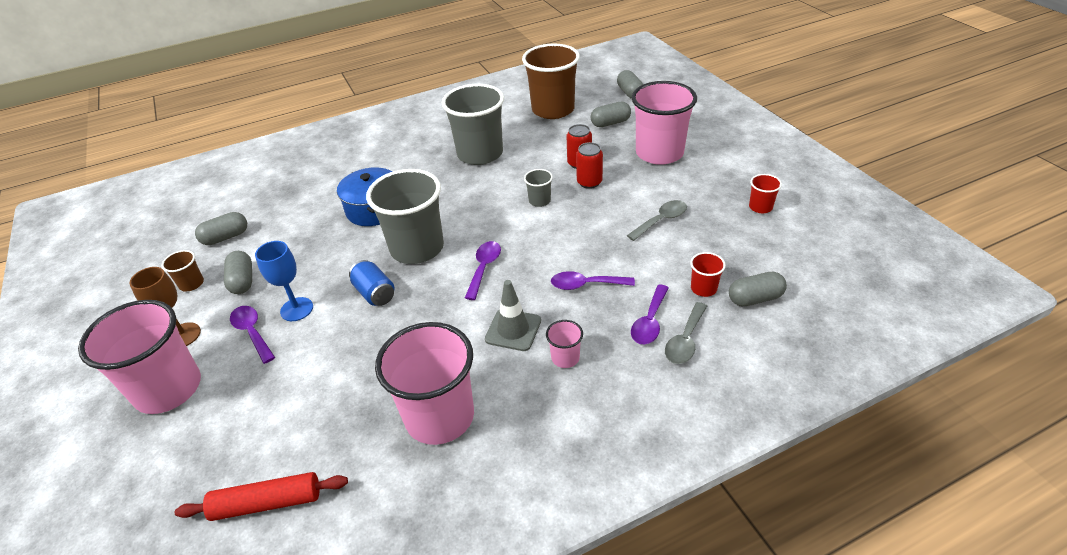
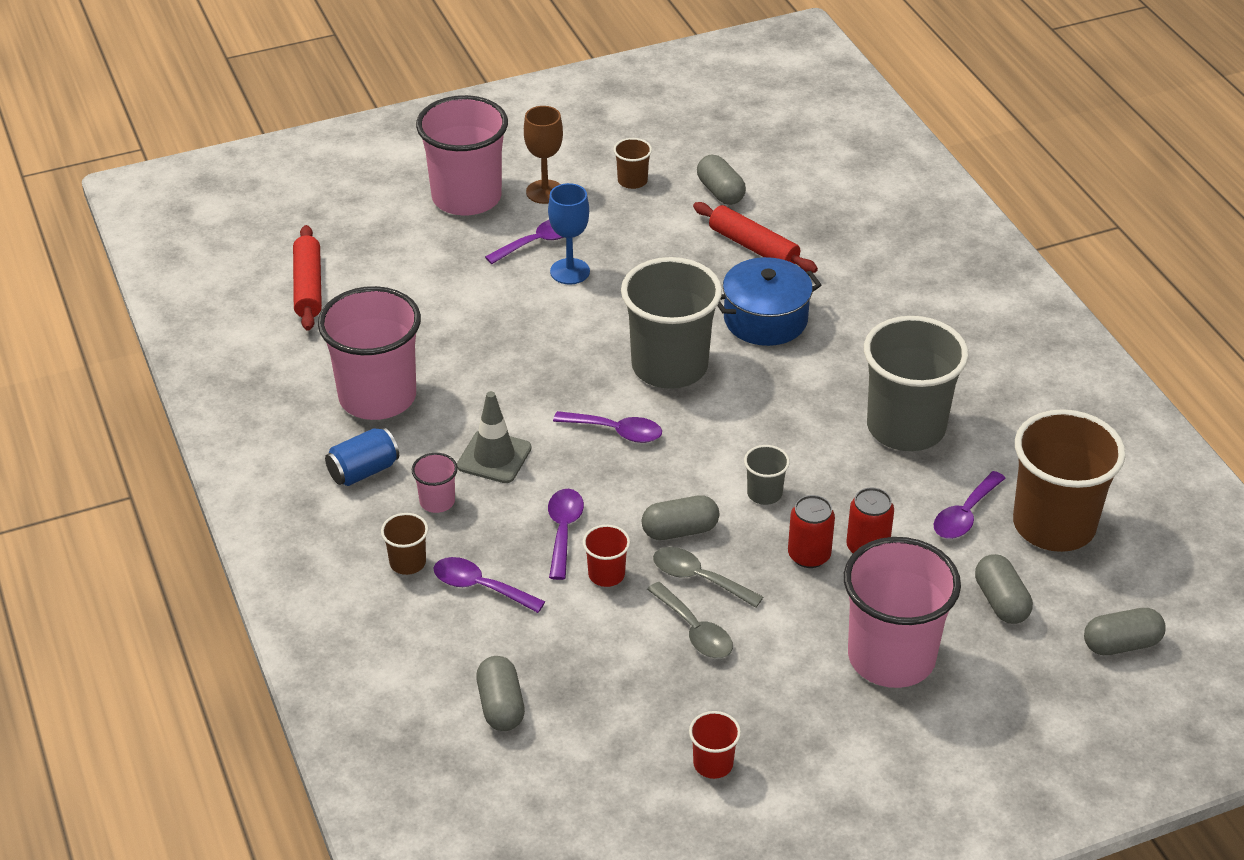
camera: 90 degrees right, 0 degrees up
grey capsule [224,251,252,294] -> grey capsule moved to [642,495,719,540]
blue can [349,260,394,306] -> blue can moved to [325,428,399,486]
grey spoon [665,302,707,364] -> grey spoon moved to [653,547,763,608]
red cup [690,252,726,297] -> red cup moved to [583,525,630,587]
none -> brown cup [381,513,428,575]
none -> red rolling pin [693,202,818,273]
none -> purple spoon [934,471,1006,539]

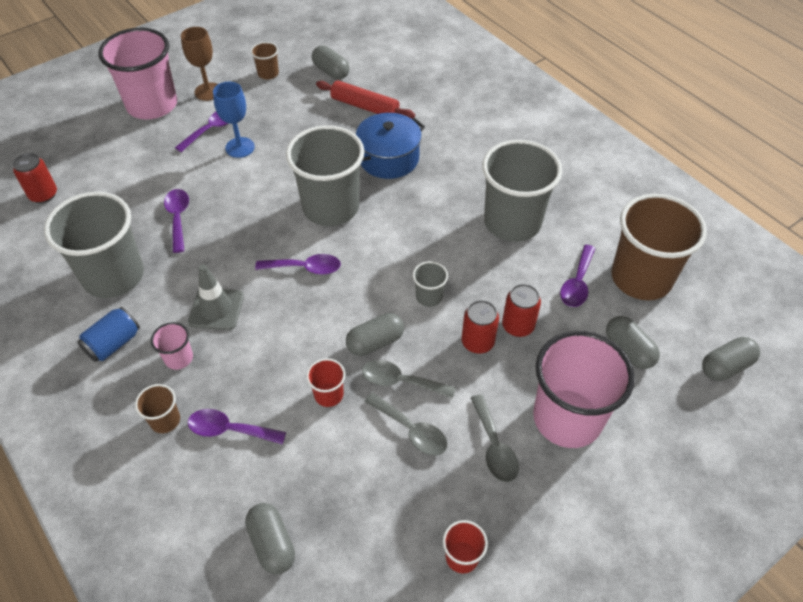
camera: 15 degrees left, 10 degrees up
red rolling pin [293,225,322,331] -> red can [13,153,57,203]
pink cup [318,286,421,420] -> grey cup [44,192,144,298]
purple spoon [548,489,584,580] -> purple spoon moved to [164,189,189,253]
none -> grey spoon [471,394,519,482]

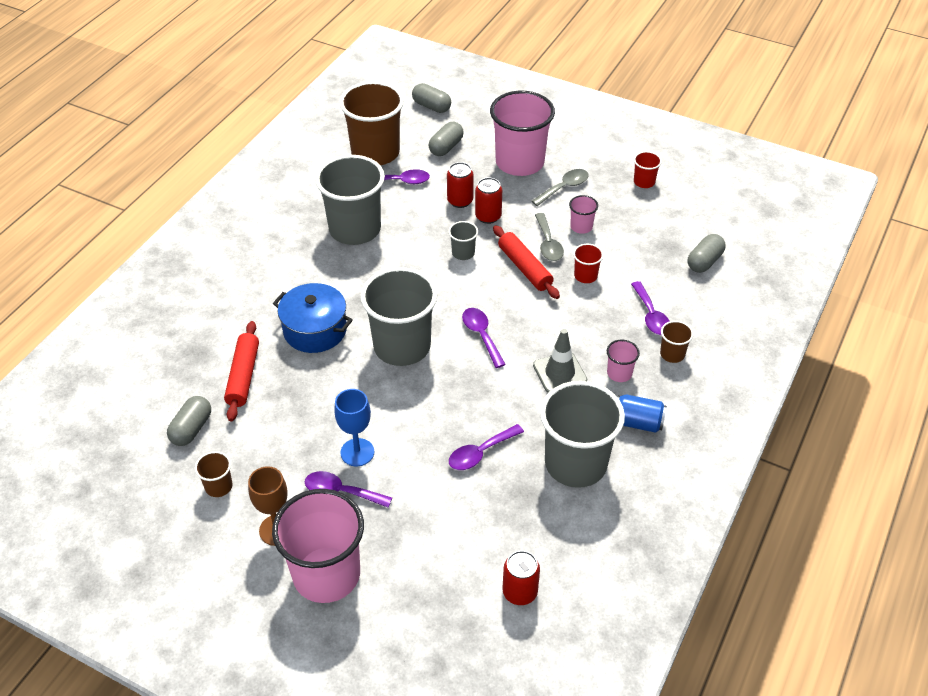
camera: 115 degrees left, 5 degrees down
grey capsule [346,313,404,356] -> red rolling pin [493,225,560,299]
grey spoon [364,393,447,456] -> pink cup [569,195,598,234]

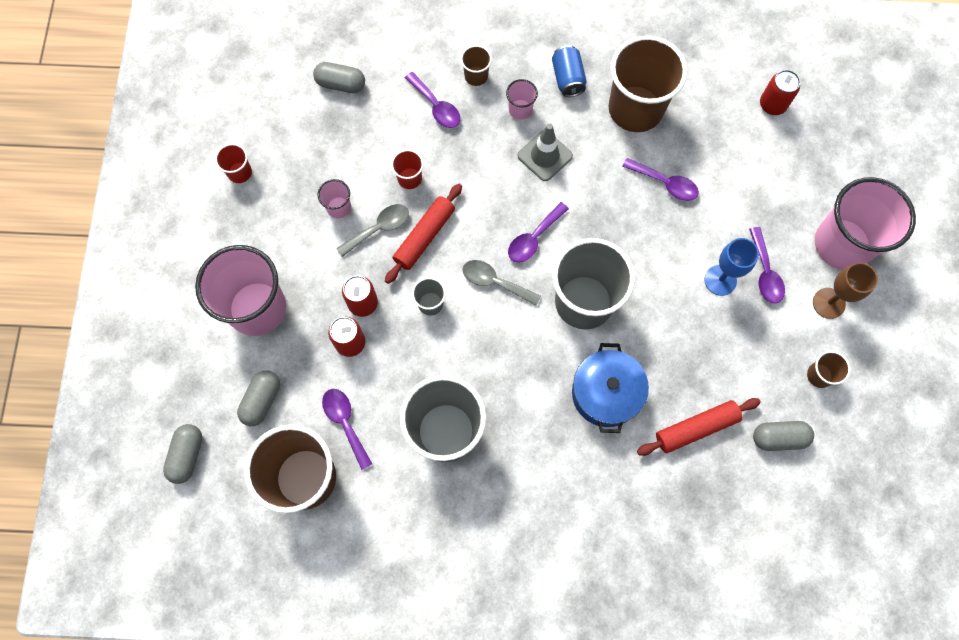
camera: 115 degrees left, 25 degrees up
grey capsule [429,122,464,156] -> grey capsule turned 75 degrees counterclockwise [237,370,280,426]
grey spoon [531,169,589,206] -> grey spoon moved to [462,260,541,306]
grey cup [540,381,625,488] -> brown cup [609,36,687,132]
purple spoon [631,281,670,335] -> purple spoon turned 90 degrees clockwise [405,72,460,128]

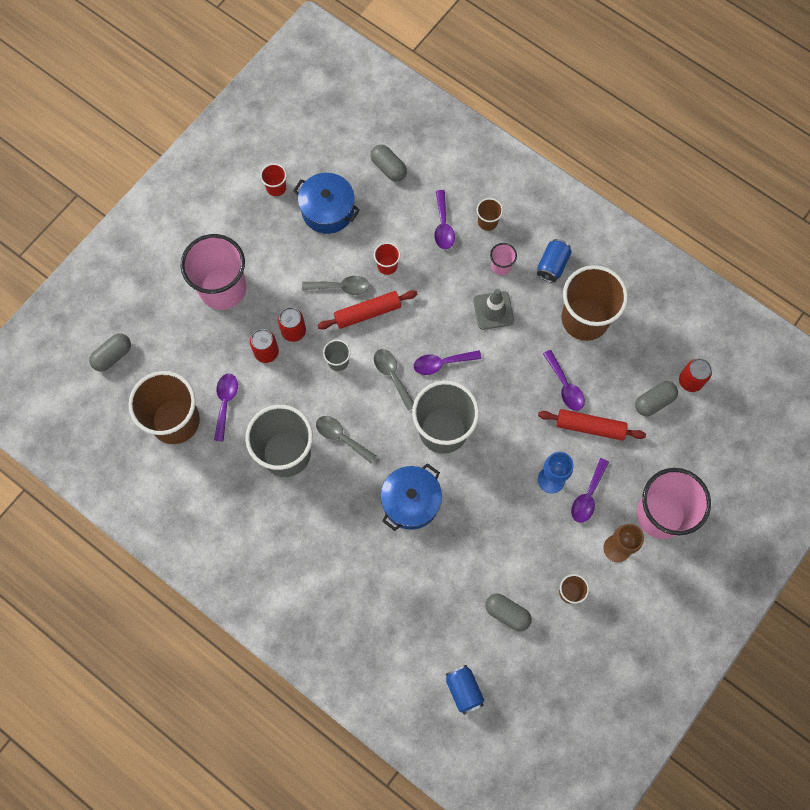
camera: 35 degrees right, 0 degrees up
grey capsule [237,370,280,426] -> grey capsule moved to [635,381,678,416]
pink cup [317,179,351,219] -> none
red rolling pin [637,398,761,456] -> red rolling pin moved to [538,409,646,441]
none -> blue pot [293,173,360,234]
none -> grey spoon [316,416,377,463]
none -> blue can [445,665,484,715]

